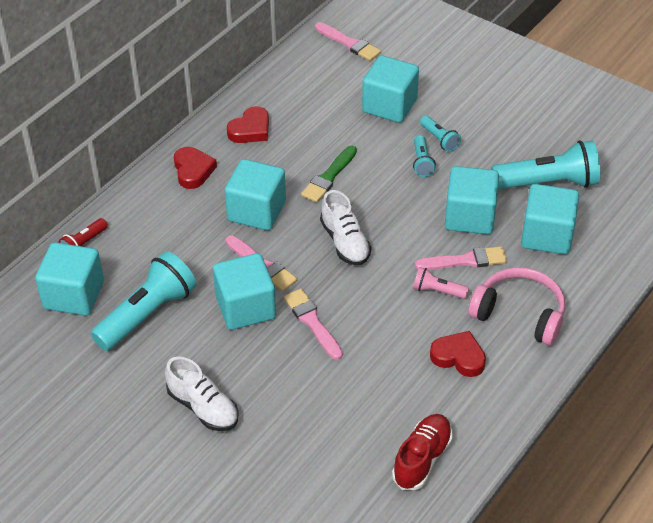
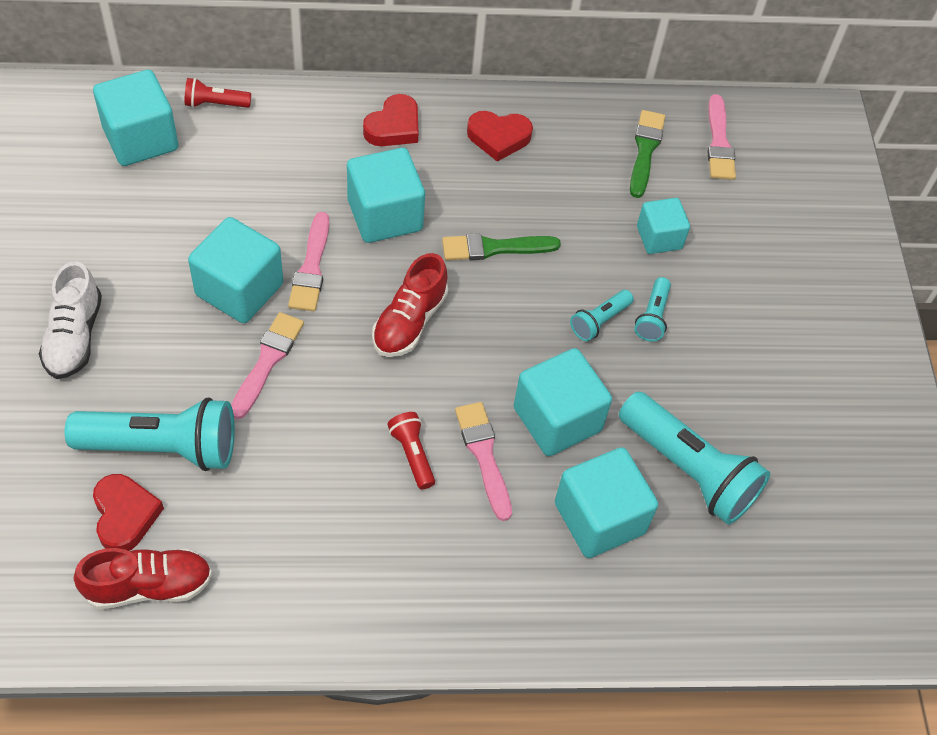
camera: 45 degrees right, 10 degrees up
turquoise flashlight [91,251,197,351] -> turquoise flashlight moved to [65,397,235,471]
white shoe [320,190,371,265] -> red shoe [372,253,448,357]
turquoise cube [362,55,419,123] -> turquoise cube [637,198,690,254], size x0.62
pink flashlight [413,267,469,299] -> red flashlight [387,412,435,489]
pink brush [415,246,507,270] -> pink brush turned 150 degrees counterclockwise [455,402,512,521]
red heart [430,331,486,377] -> red heart moved to [93,474,164,551]
pink headphones [468,267,565,346] -> none
none -> green brush [630,110,665,198]

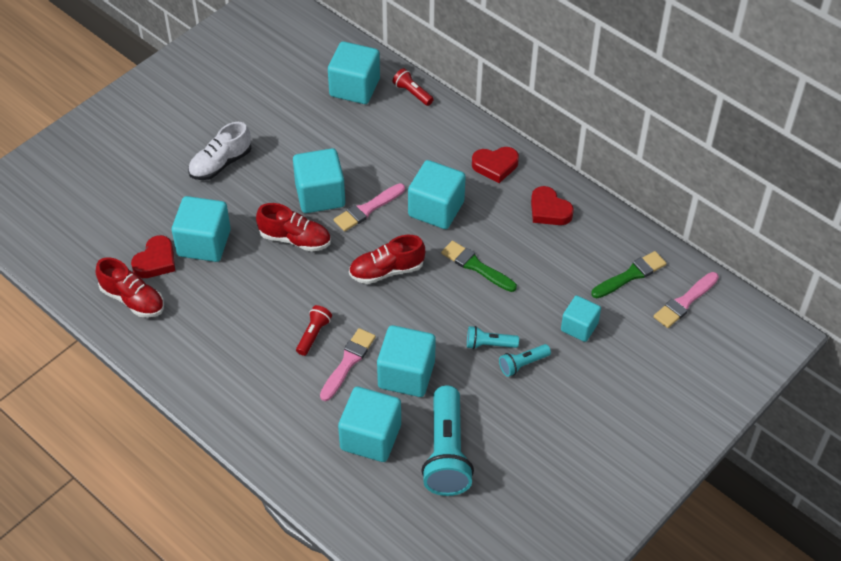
camera: 50 degrees right, 5 degrees down
turquoise flashlight [65,397,235,471] -> turquoise cube [172,196,231,262]
pink brush [231,312,304,419] -> red shoe [256,203,331,252]

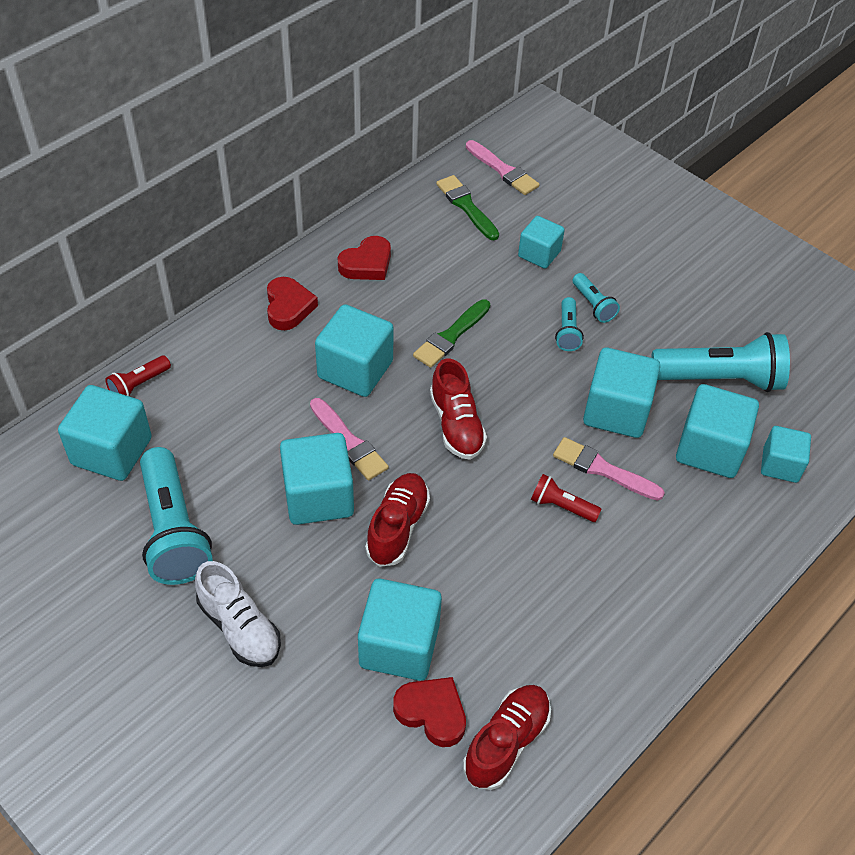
camera: 90 degrees left, 0 degrees up
none -> turquoise flashlight [140,447,213,585]
none -> turquoise cube [761,426,811,483]

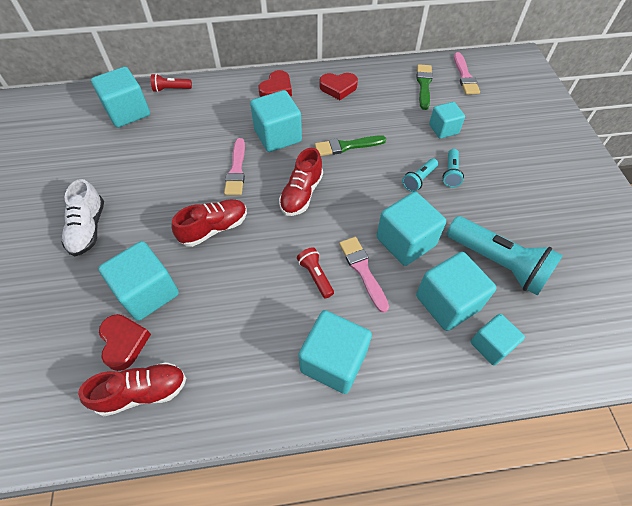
camera: 40 degrees right, 5 degrees up
turquoise flashlight [140,447,213,585] -> none
turquoise cube [280,433,354,525] -> turquoise cube moved to [299,310,372,394]

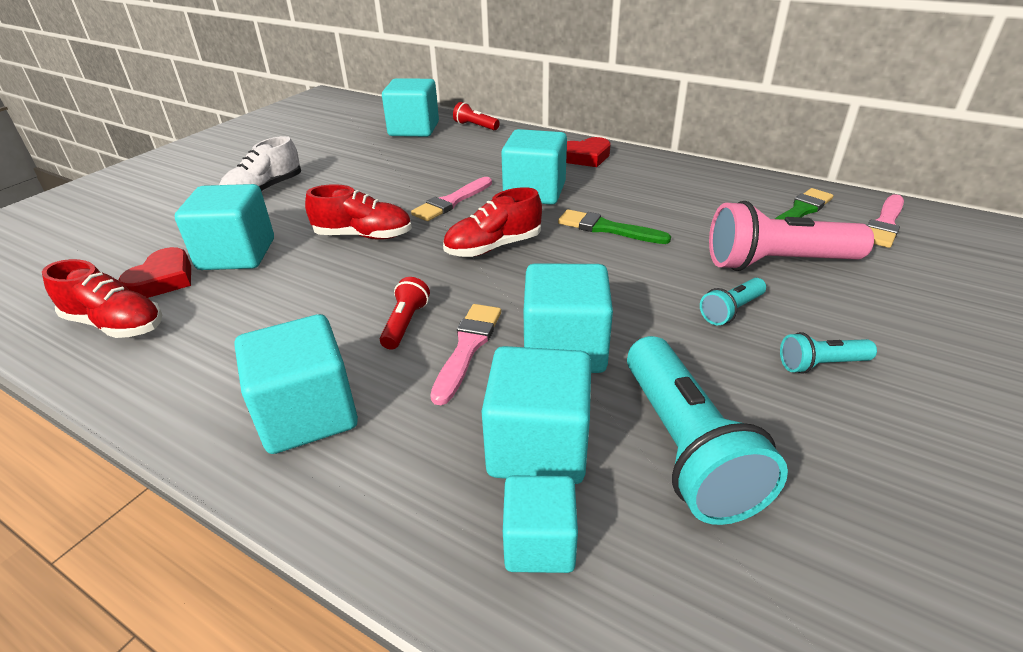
camera: 40 degrees right, 20 degrees down
red heart [319,73,358,100] -> none
turquoise flashlight [402,158,438,192] -> turquoise flashlight moved to [780,332,877,374]
turquoise cube [429,102,465,139] -> pink flashlight [709,201,874,271]

